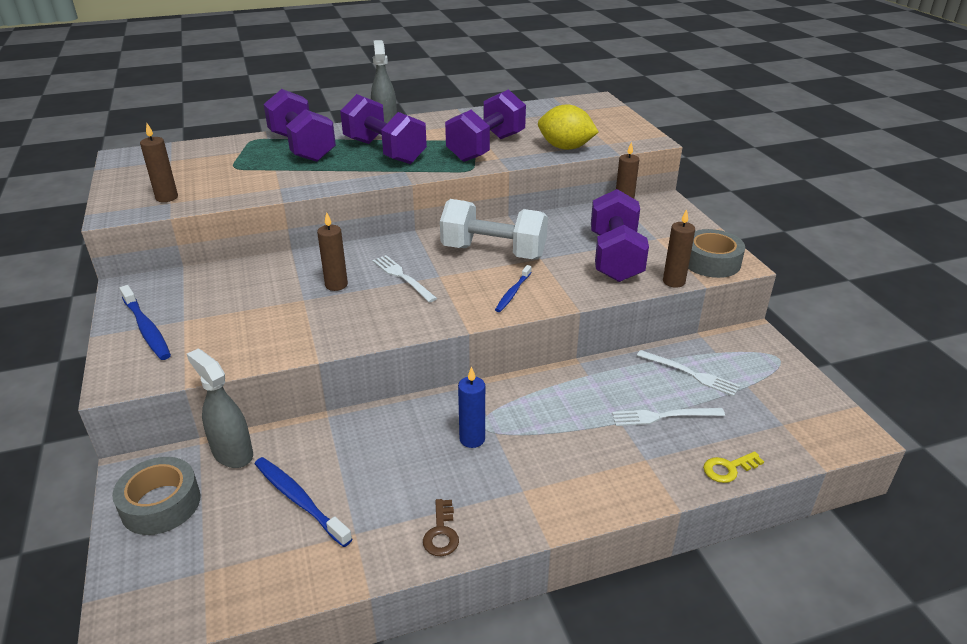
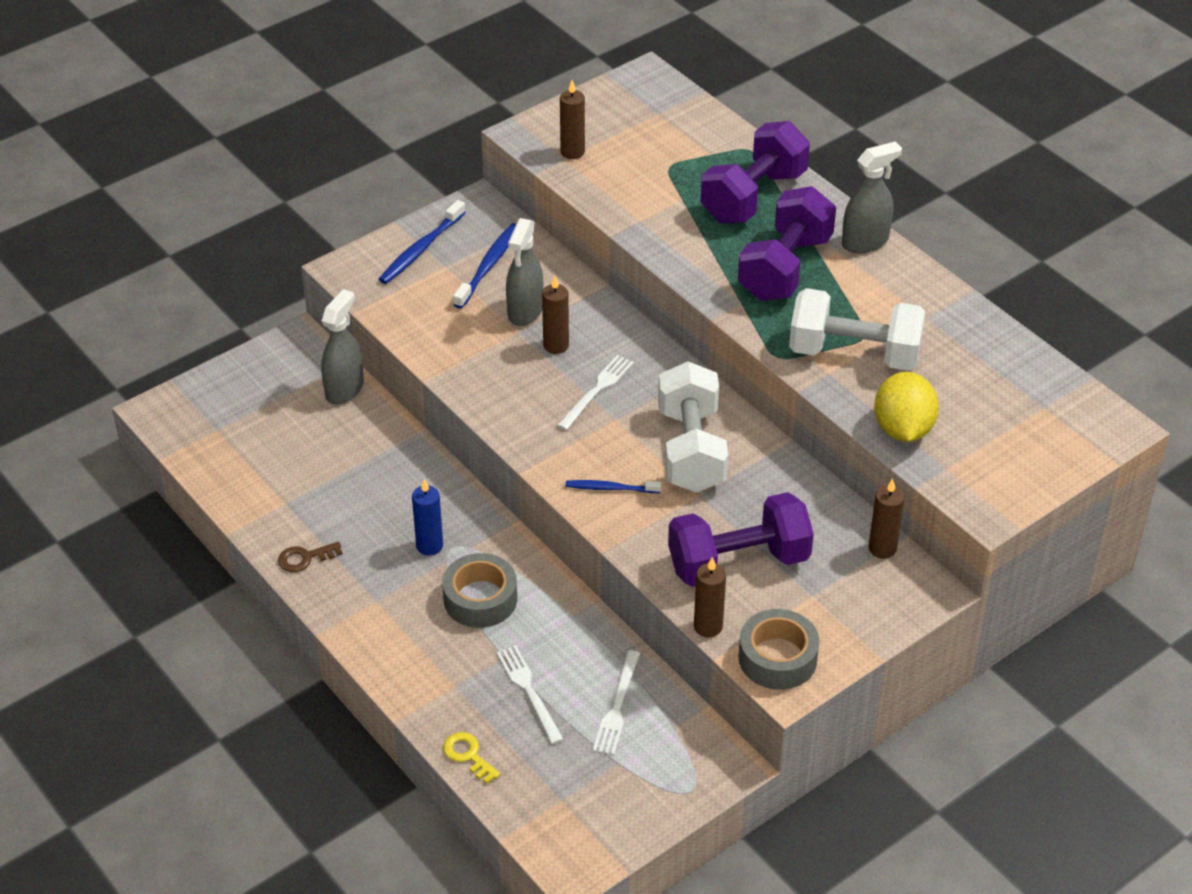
camera: 70 degrees right, 10 degrees up
grey tape [112,457,201,535] -> grey tape moved to [442,553,517,628]
blue toothbrush [255,457,352,547] -> blue toothbrush moved to [453,223,516,309]
purple dumbbell [445,89,526,162] -> white dumbbell [789,288,926,371]
none -> grey spray bottle [506,218,543,326]

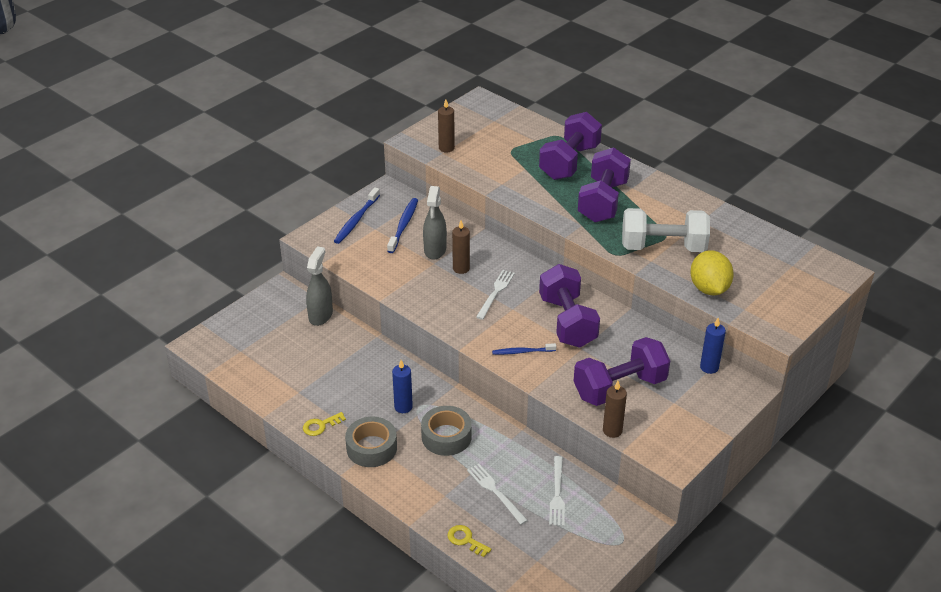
camera: 10 degrees left, 5 degrees down
brown key [278,541,343,572] -> yellow key [303,412,346,436]
white dumbbell [658,361,728,493] -> purple dumbbell [539,264,600,348]
grey tape [738,609,820,690] -> grey tape moved to [345,417,397,467]
grey spray bottle [842,141,902,253] -> none
brown candle [869,478,905,559] -> blue candle [700,318,726,374]

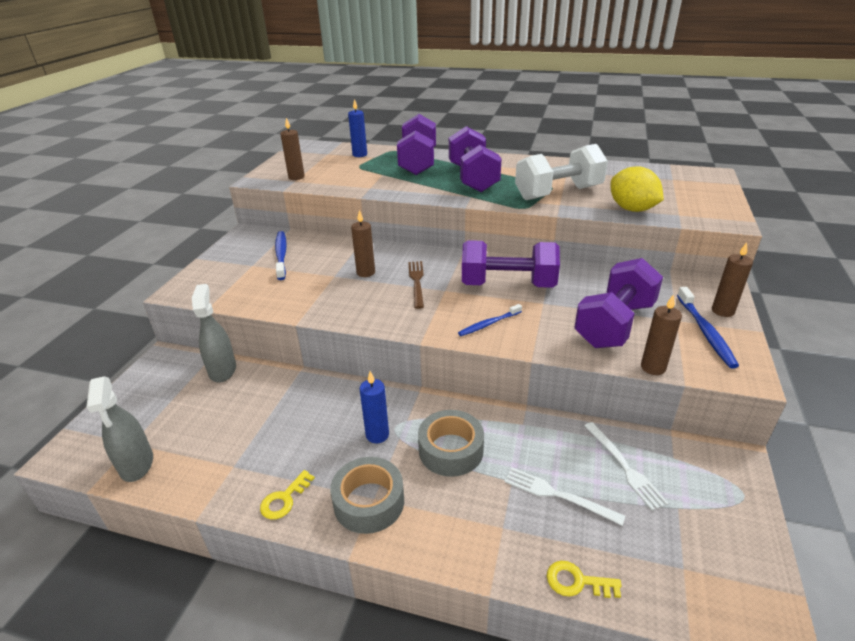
camera: 25 degrees left, 5 degrees down
blue toothbrush [334,187,380,244] -> blue toothbrush moved to [677,287,739,368]
grey spray bottle [423,186,447,260] -> grey spray bottle moved to [86,376,153,482]
white fork [476,270,515,320] -> brown fork [408,261,424,309]
purple dumbbell [539,264,600,348] -> purple dumbbell turned 45 degrees counterclockwise [462,240,560,288]
blue candle [700,318,726,374] -> blue candle moved to [348,99,367,157]
none -> brown candle [712,243,753,317]

